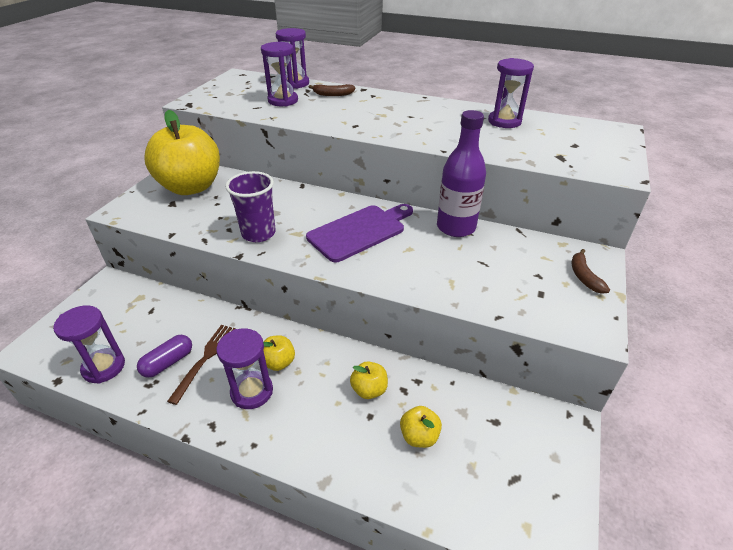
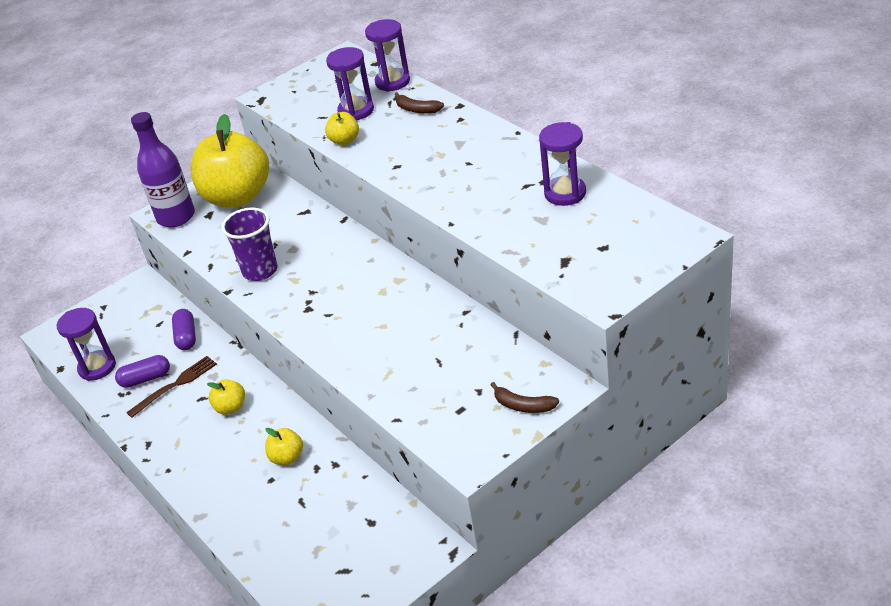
camera: 35 degrees right, 0 degrees up
purple hourglass [216,328,273,409] -> none
purple cutting board [306,204,413,262] -> none
yellow apple [400,406,442,448] -> yellow apple moved to [325,112,359,145]
purple bottle [437,110,486,237] -> purple bottle moved to [131,112,195,227]
brown banana [572,249,610,294] -> brown banana turned 90 degrees counterclockwise [491,382,559,413]
none -> purple capsule [172,309,196,350]

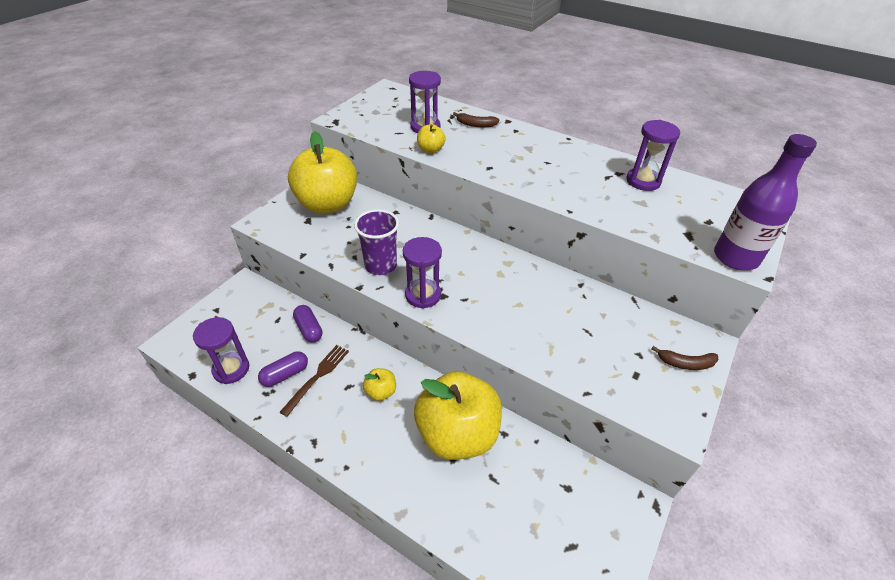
camera: 25 degrees left, 5 degrees up
purple bottle [131,112,195,227] -> purple bottle moved to [714,134,817,270]
yellow apple [265,428,303,465] -> yellow apple [414,371,502,460], size x2.43
purple hourglass [365,19,410,92] -> purple hourglass moved to [403,237,442,309]

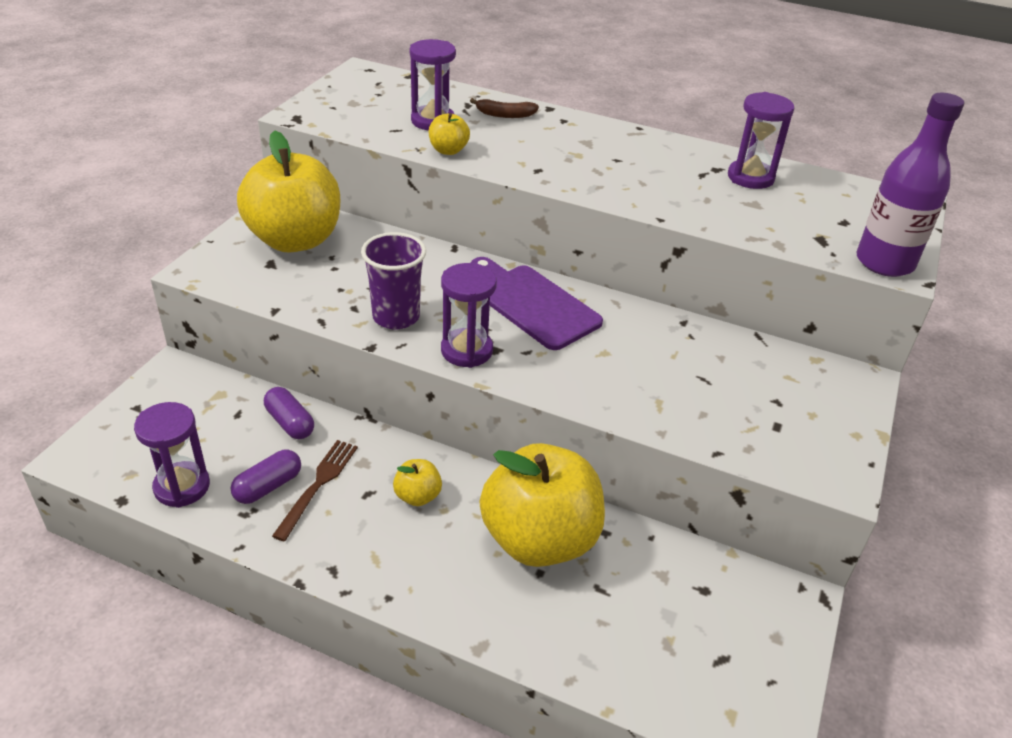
camera: 10 degrees left, 5 degrees down
brown banana [651,346,719,370] -> none
none -> purple cutting board [471,257,603,350]

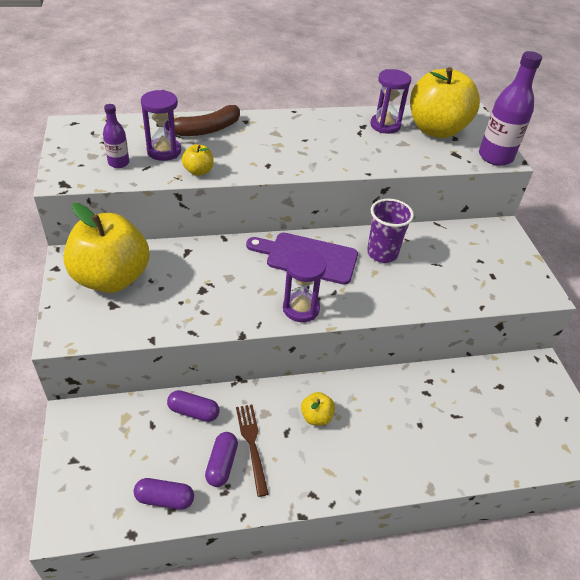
camera: 35 degrees left, 5 degrees up
purple hourglass [134,402,210,508] -> purple capsule [134,478,194,510]
purple cup [361,232,426,329] -> purple cup moved to [367,199,414,263]
brown banana [470,98,539,118] -> brown banana [156,105,240,136], size x1.69
yellow apple [480,443,605,567] -> yellow apple moved to [410,67,480,138]
none -> purple bottle [103,104,130,168]

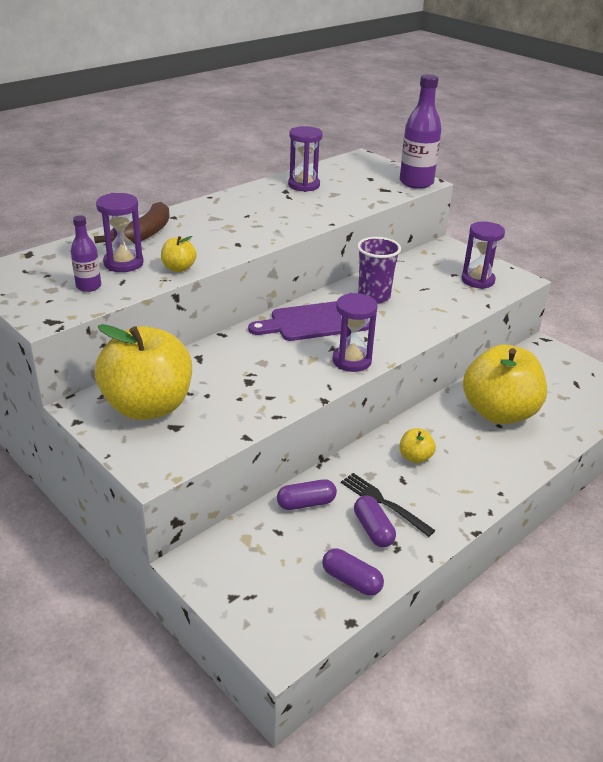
camera: 30 degrees left, 10 degrees down
purple capsule [134,478,194,510] -> purple capsule turned 60 degrees clockwise [322,548,384,596]
brown fork [236,405,269,497] -> black fork [341,473,436,537]
yellow apple [410,67,480,138] -> yellow apple moved to [463,344,547,424]
none -> purple hourglass [461,222,505,289]

